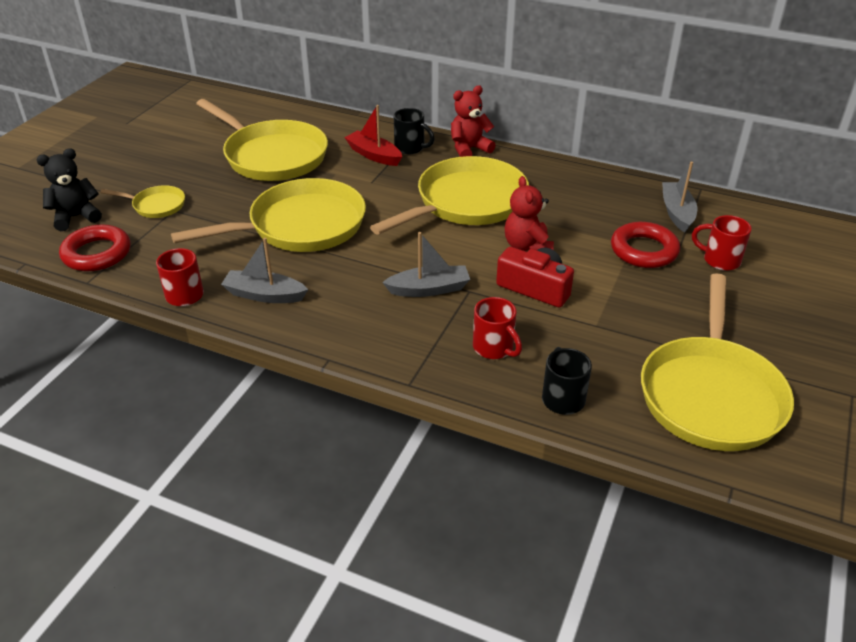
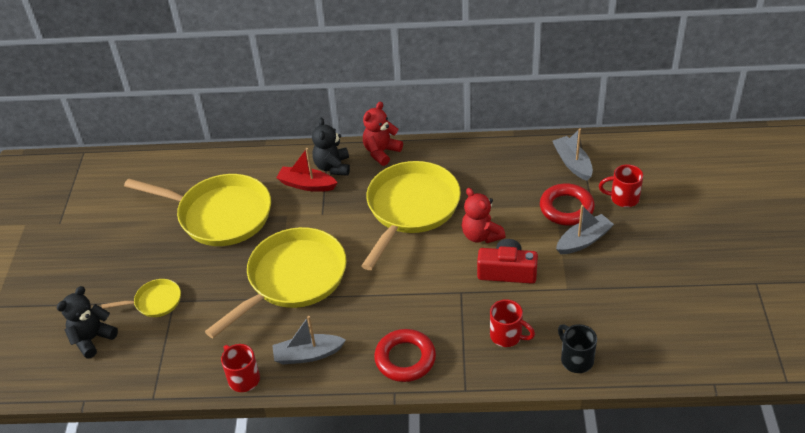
camera: 20 degrees left, 5 degrees up
red ring [59,225,130,271] -> red ring moved to [374,329,436,382]
grey boat [382,232,470,297] -> grey boat moved to [556,205,614,254]
black mug [394,108,435,154] -> black teddy bear [312,117,350,176]
yellow pan [641,273,794,451] -> none

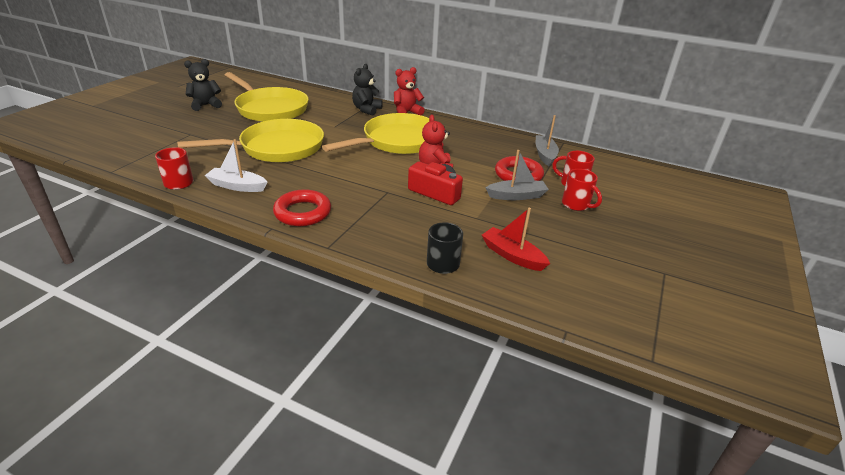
camera: 20 degrees right, 10 degrees down
black teddy bear [57,286,118,358] -> black teddy bear moved to [184,59,222,111]
yellow pan [101,279,181,317] -> none
grey boat [272,316,346,365] -> white boat [204,139,267,192]
red boat [276,148,338,192] -> red boat moved to [482,208,550,271]
red mug [490,299,535,347] -> red mug moved to [562,169,602,211]

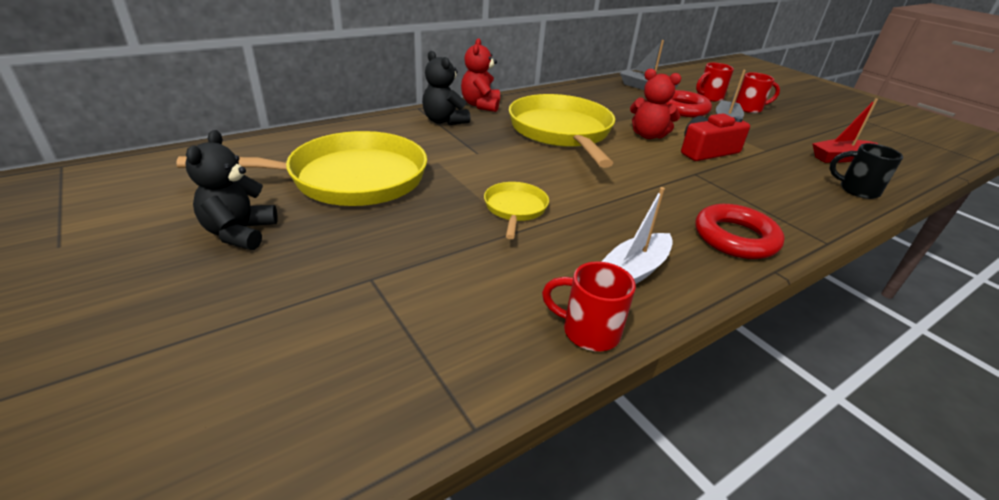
camera: 60 degrees left, 0 degrees up
yellow pan [177,119,324,163] -> yellow pan [484,182,549,239], size x0.46

